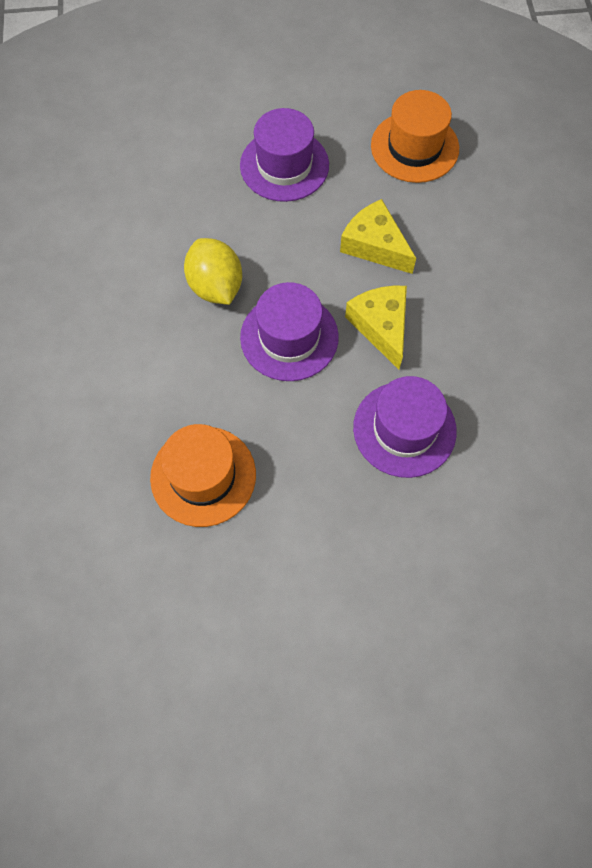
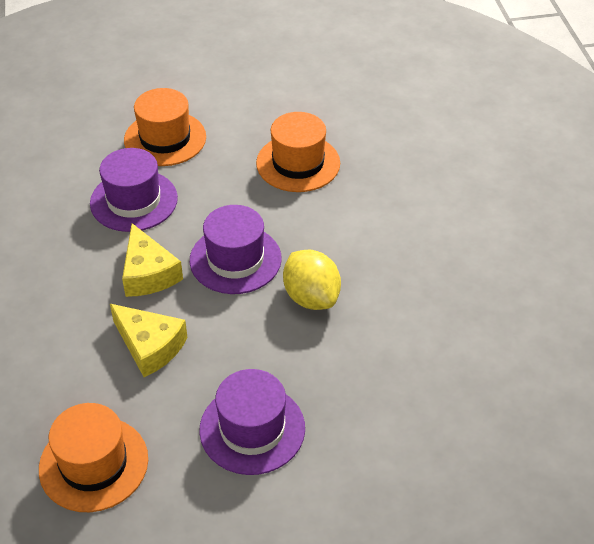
camera: 175 degrees right, 20 degrees down
none -> orange hat [124,88,206,166]

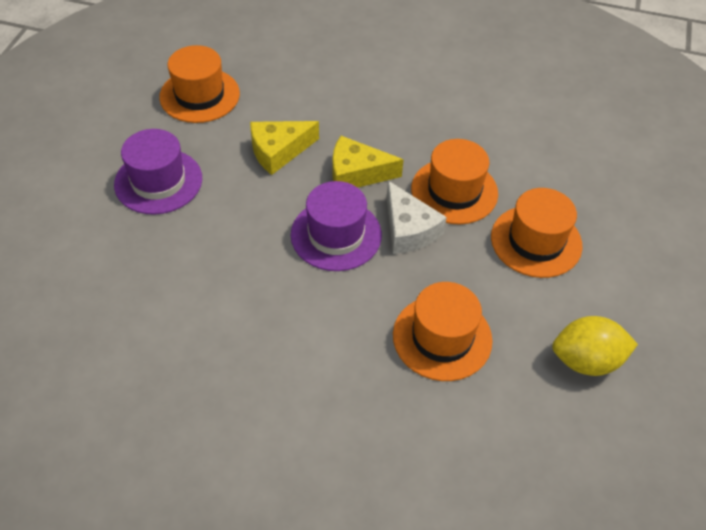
camera: 115 degrees right, 5 degrees up
purple hat [90,148,178,232] -> orange hat [411,139,498,224]
yellow lemon [283,250,341,310] -> yellow lemon moved to [552,316,638,376]
none -> white cheese [387,181,447,254]

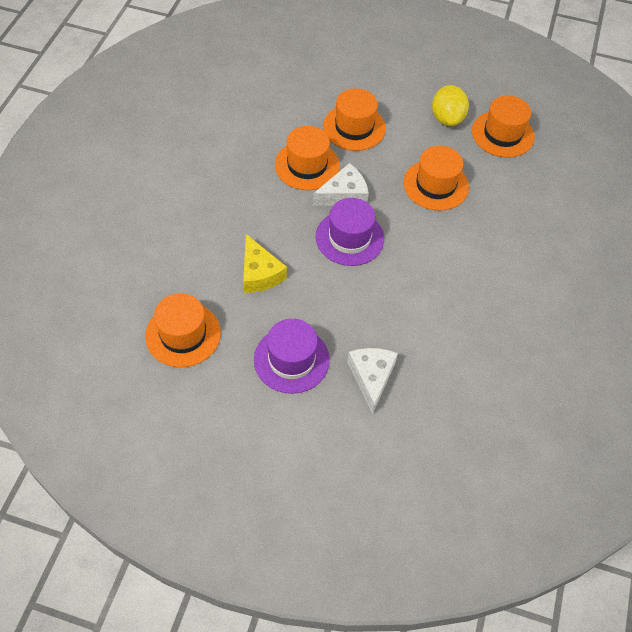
camera: 90 degrees left, 5 degrees up
yellow cheese [333,136,404,188] -> none
none -> white cheese [347,348,398,414]
none -> orange hat [472,95,534,158]

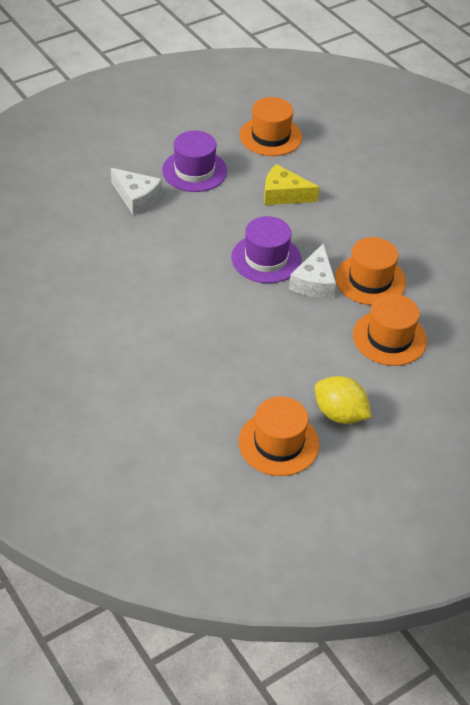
camera: 130 degrees right, 10 degrees down
orange hat [403,146,469,211] -> none

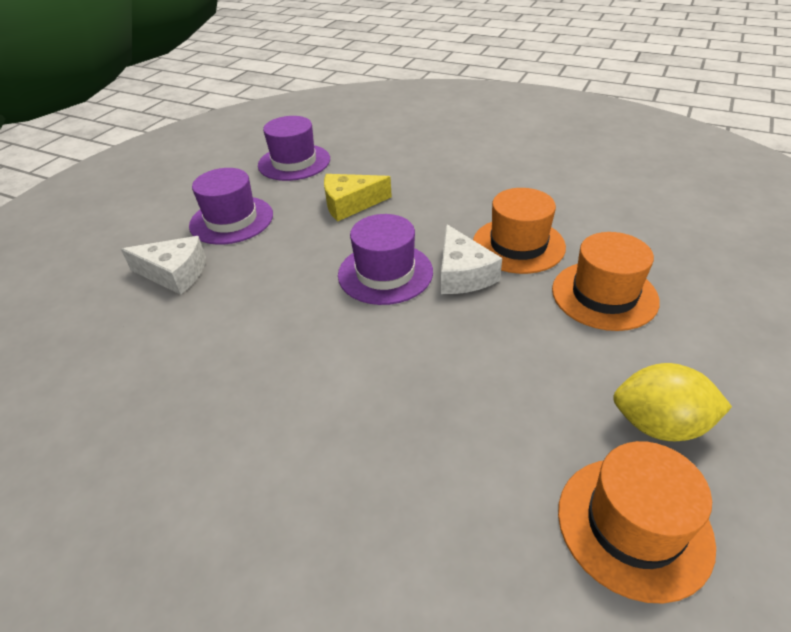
camera: 25 degrees left, 5 degrees down
orange hat [240,97,302,156] -> purple hat [258,116,330,181]

